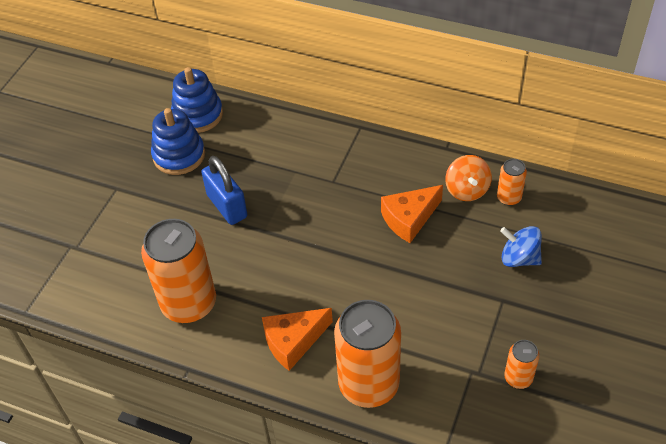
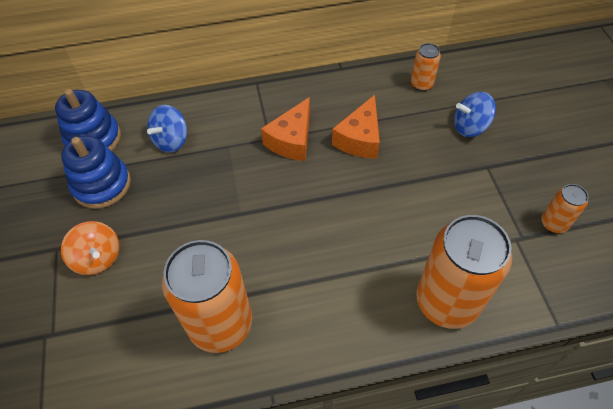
camera: 35 degrees left, 5 degrees up
blue padlock [201,156,247,225] -> none
orange cheese [262,308,333,371] -> orange cheese moved to [261,97,310,161]
orange spinning top [445,155,492,201] -> orange spinning top moved to [61,221,119,275]
none -> blue spinning top [147,105,187,153]

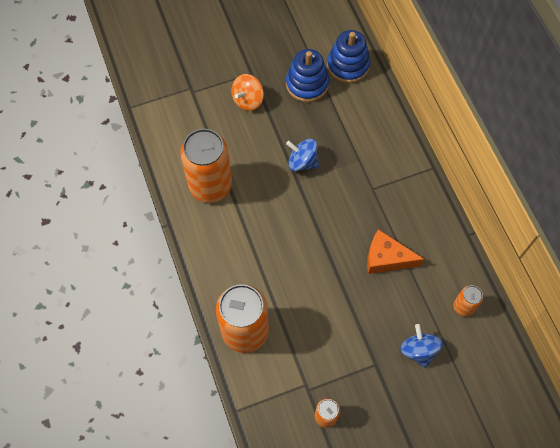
camera: 80 degrees right, 10 degrees up
blue spinning top [147,105,187,153] -> blue spinning top moved to [286,139,319,171]
orange cheese [261,97,310,161] -> none

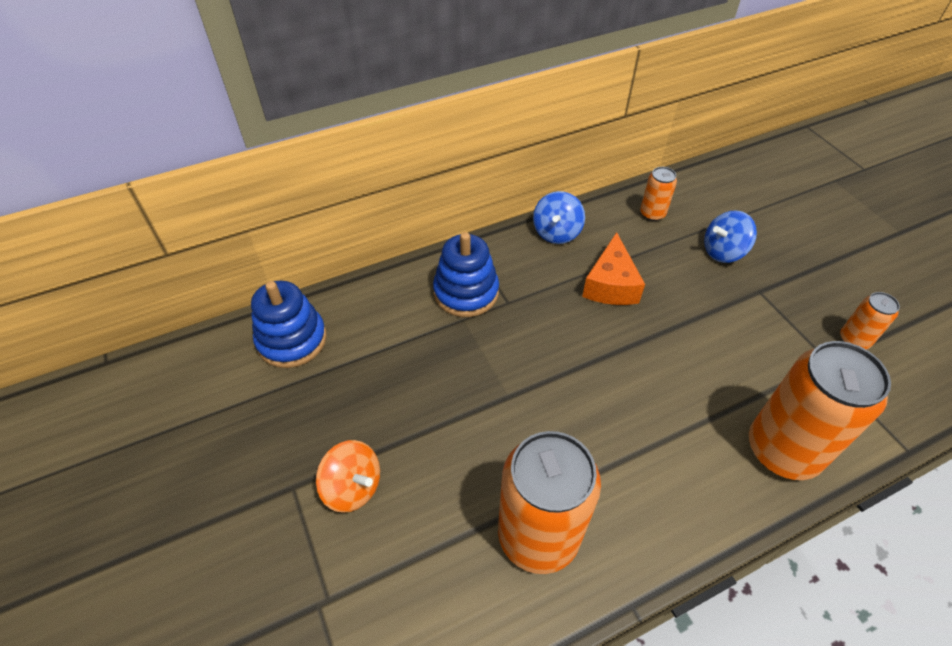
camera: 95 degrees left, 15 degrees down
blue stacking toy [286,49,329,102] -> blue stacking toy moved to [433,232,499,317]
blue spinning top [286,139,319,171] -> blue spinning top moved to [533,191,585,244]

